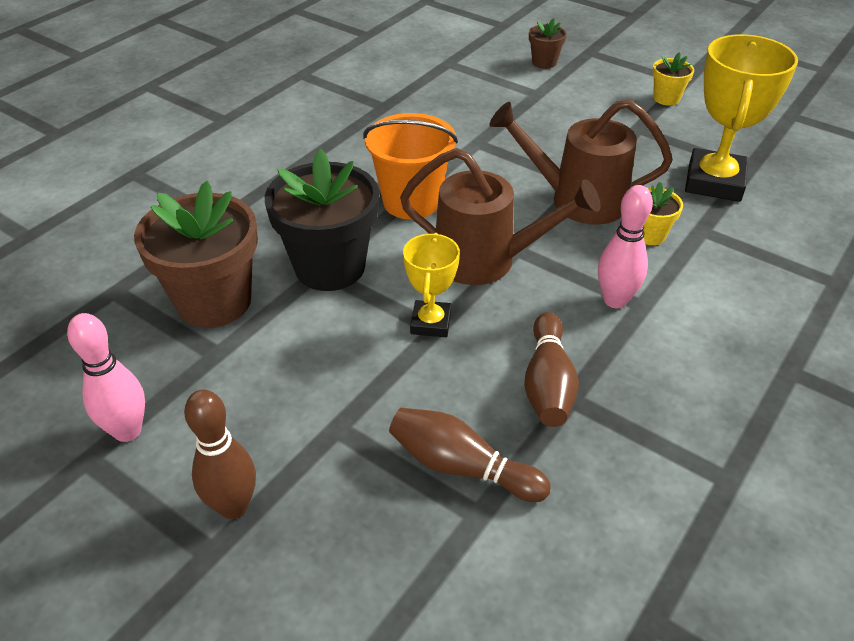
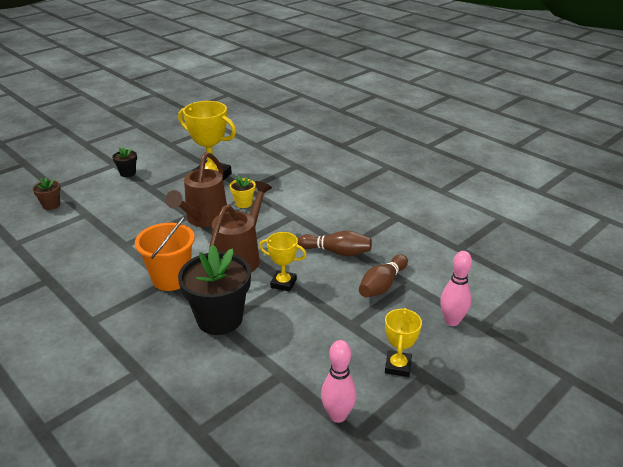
camera: 80 degrees left, 10 degrees down
brown flower pot [134,181,258,328] -> none
brown bowling pin [184,390,256,519] -> yellow trophy [385,308,422,377]
pink bowling pin [598,185,653,308] -> pink bowling pin moved to [440,251,472,326]
yellow flower pot [652,52,694,106] -> black flower pot [112,147,137,177]

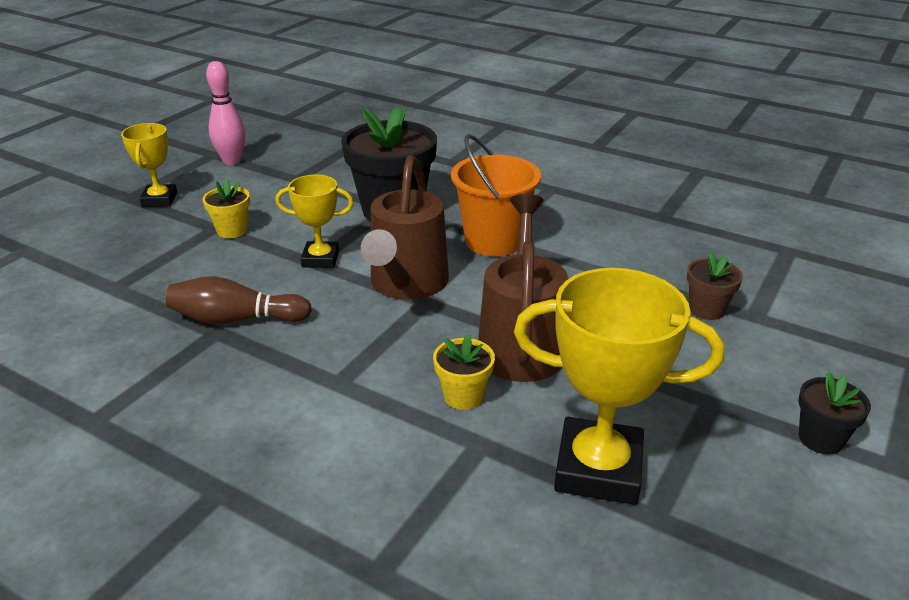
camera: 165 degrees right, 0 degrees up
brown flower pot [32,177,61,210] -> brown flower pot moved to [687,252,743,320]
brown bowling pin [359,254,408,297] -> none
pink bowling pin [440,251,472,326] -> none
none -> yellow flower pot [202,179,250,238]

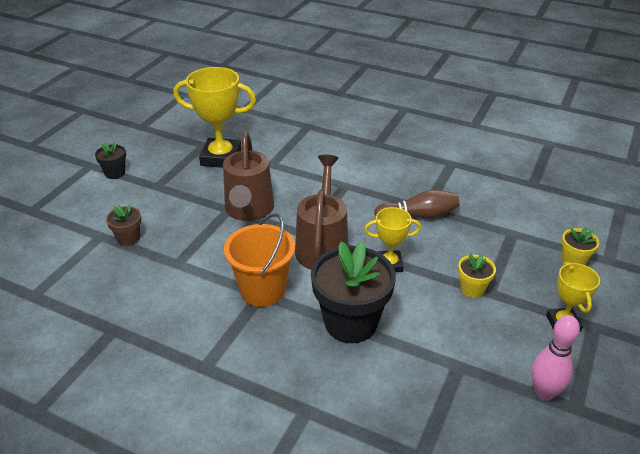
camera: 175 degrees right, 5 degrees up
yellow flower pot [433,334,495,410] -> yellow flower pot moved to [562,226,599,265]

